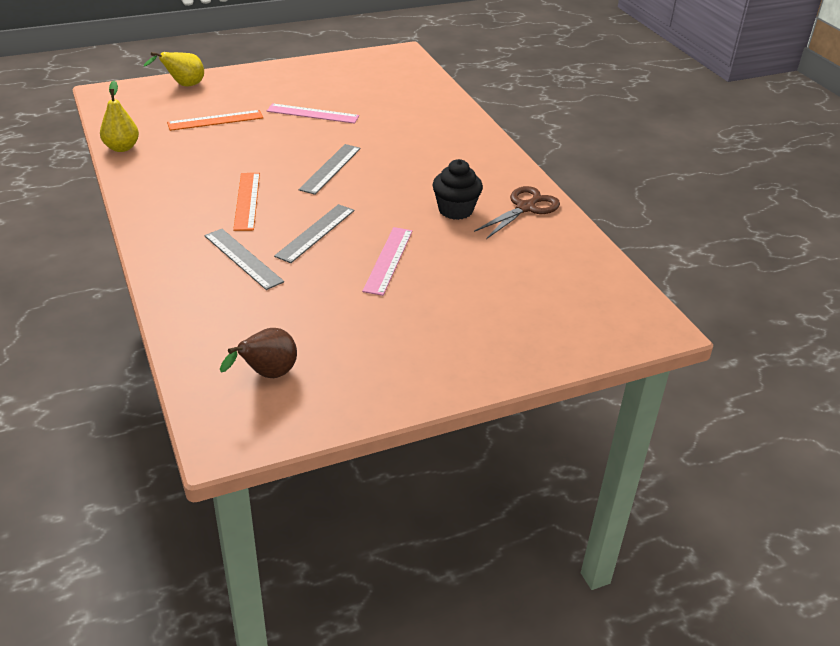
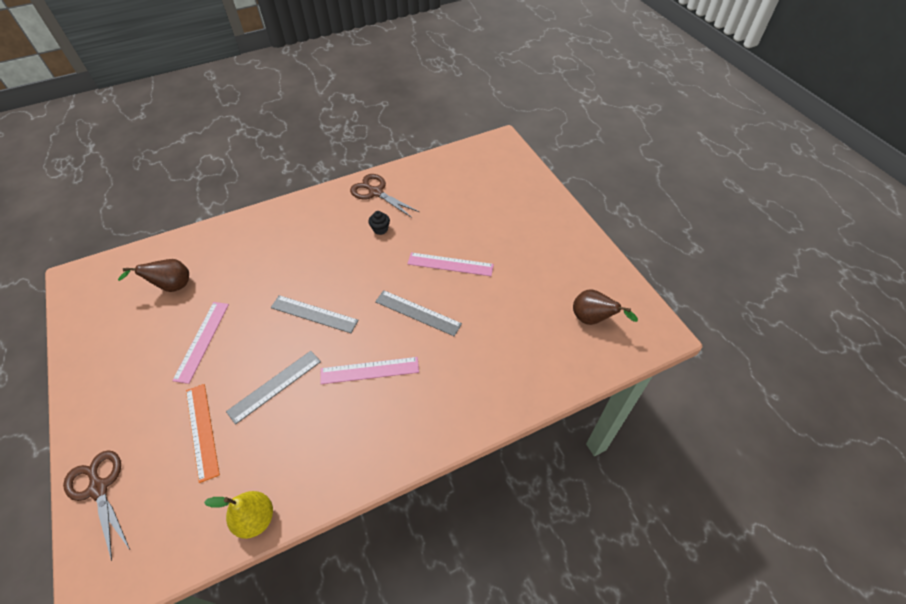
camera: 90 degrees left, 15 degrees up
yellow pear [144,52,204,86] -> brown scissors [63,450,130,561]
grey ruler [204,229,284,290] -> grey ruler moved to [226,351,321,425]
orange ruler [233,173,260,231] -> pink ruler [320,357,419,384]
black cupcake [432,159,483,220] -> black cupcake [368,211,390,235], size x0.56
none -> brown pear [118,259,189,292]

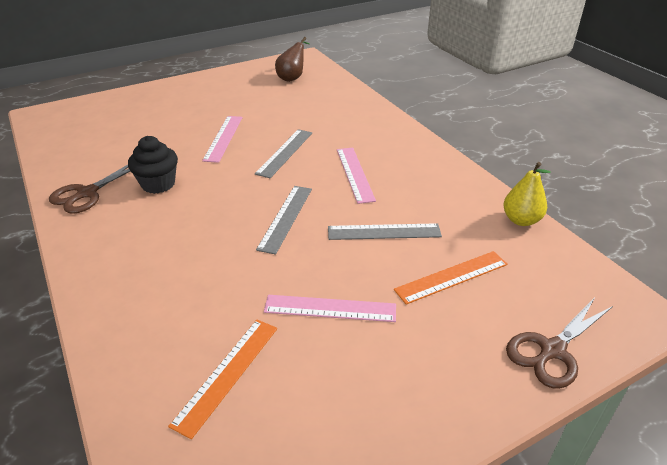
camera: 95 degrees left, 15 degrees down
brown pear [118,259,189,292] -> orange ruler [168,320,277,439]
grey ruler [226,351,321,425] -> grey ruler turned 45 degrees counterclockwise [328,223,442,240]
black cupcake [368,211,390,235] -> black cupcake [128,136,178,194], size x1.78

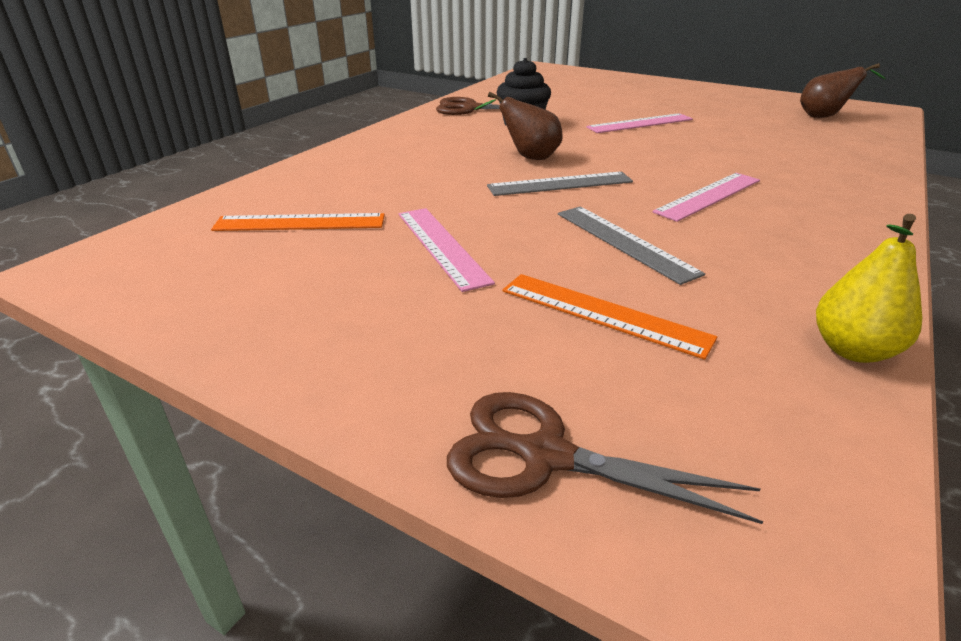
camera: 60 degrees right, 5 degrees down
grey ruler [255,129,312,178] -> none
none -> brown pear [474,91,563,160]

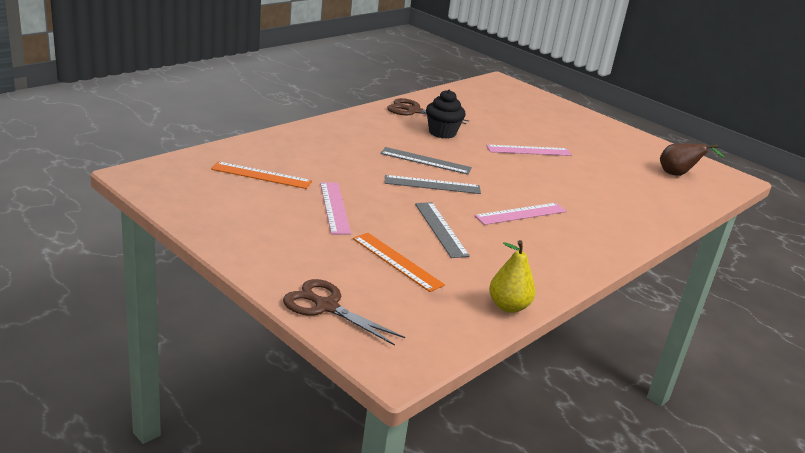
camera: 10 degrees right, 5 degrees down
brown pear [474,91,563,160] -> grey ruler [380,147,472,175]

